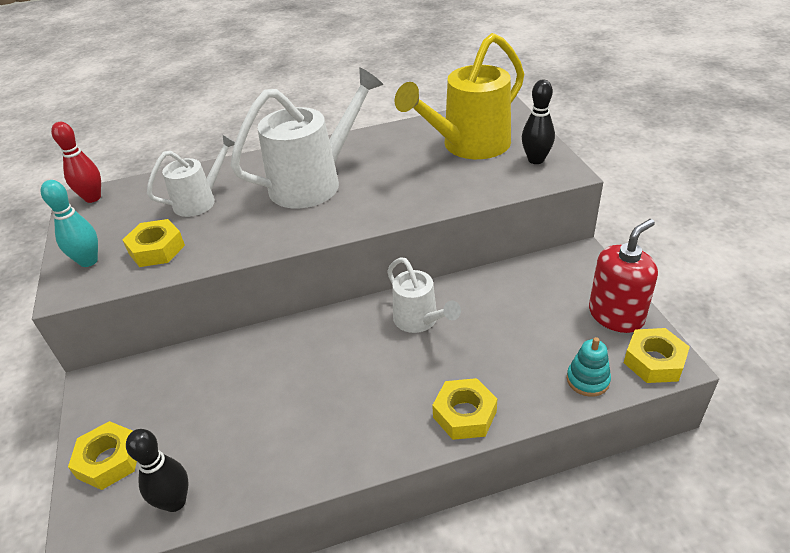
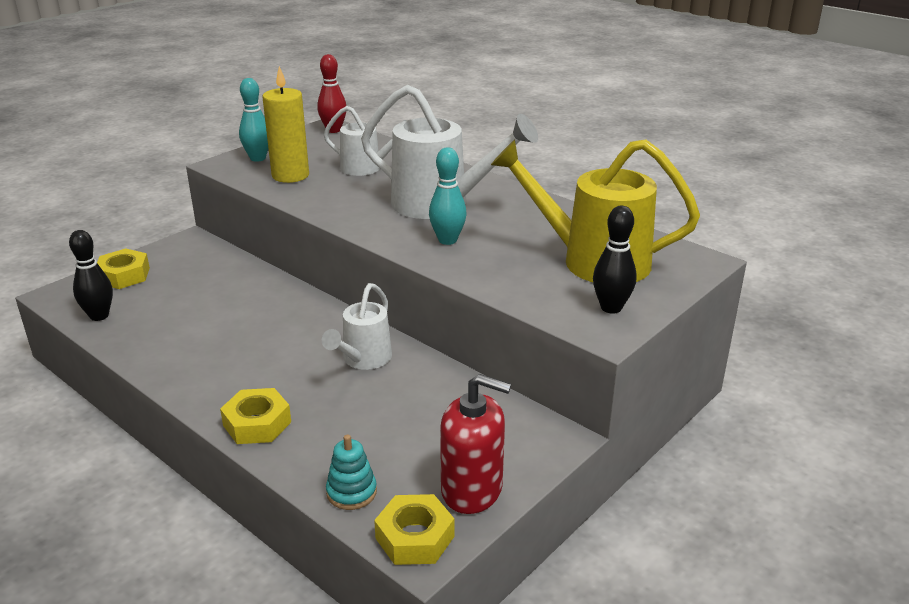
camera: 55 degrees right, 10 degrees down
yellow nut [122,219,185,267] -> yellow candle [263,66,309,183]
none -> turquoise bowling pin [429,147,467,245]

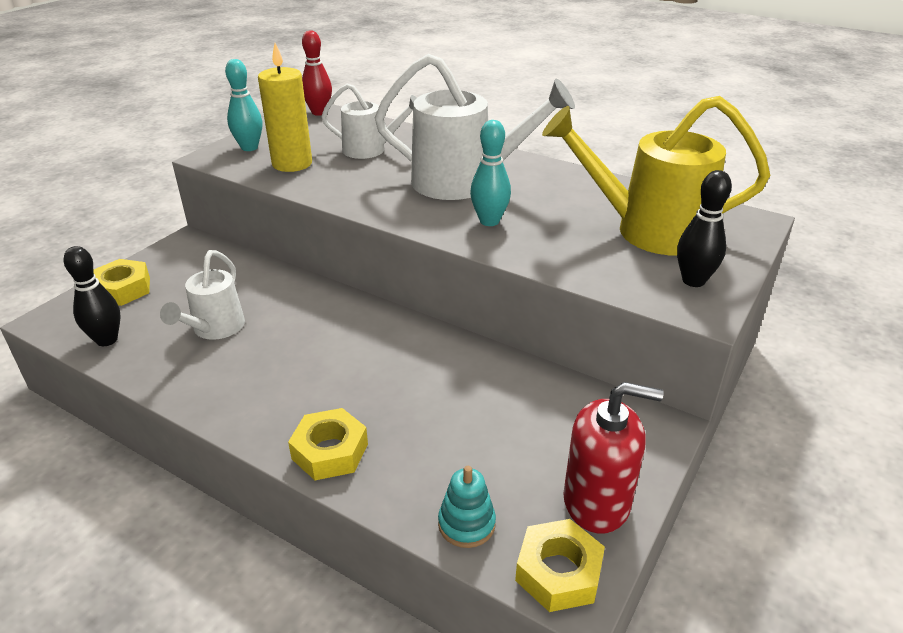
camera: 10 degrees left, 5 degrees up
white watering can [322,283,392,370] -> white watering can moved to [160,250,245,340]

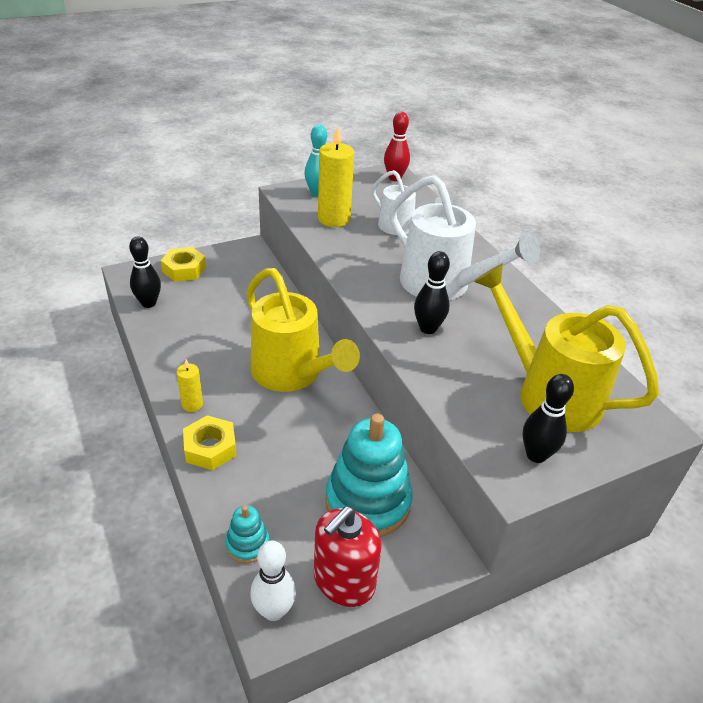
camera: 30 degrees right, 5 degrees up
white watering can [160,250,245,340] -> none
turquoise bowling pin [470,120,511,226] -> black bowling pin [414,251,450,334]
yellow nut [515,519,605,612] -> white bowling pin [250,540,296,621]
red soap dispenser [563,382,664,534] -> red soap dispenser turned 90 degrees clockwise [314,506,381,607]
none -> yellow candle [177,360,203,412]
none -> yellow watering can [246,268,360,392]
none -> turquoise stacking toy [325,414,413,537]

